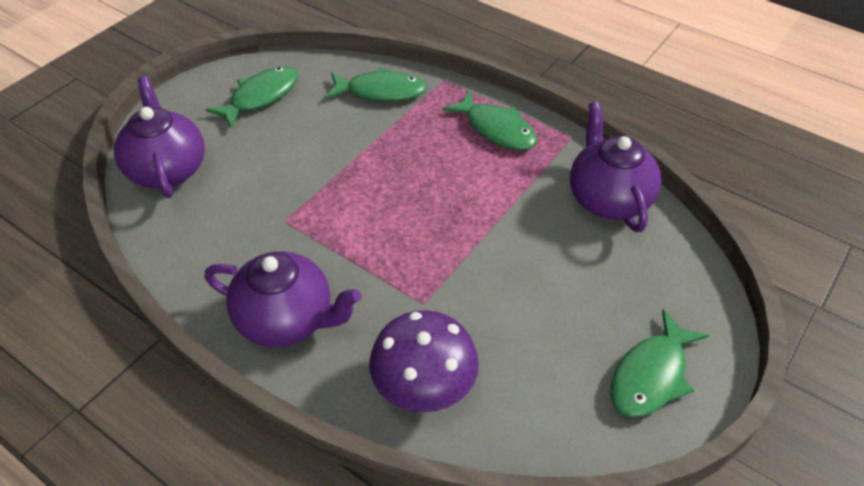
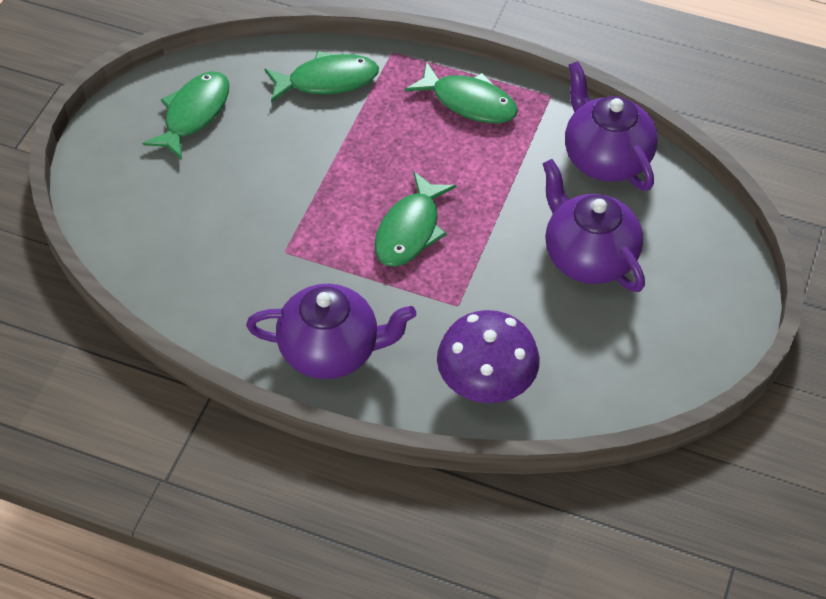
camera: 15 degrees left, 5 degrees up
purple teapot [114,76,205,198] -> purple teapot moved to [542,159,645,292]
green fish [611,310,709,418] -> green fish moved to [375,171,456,267]

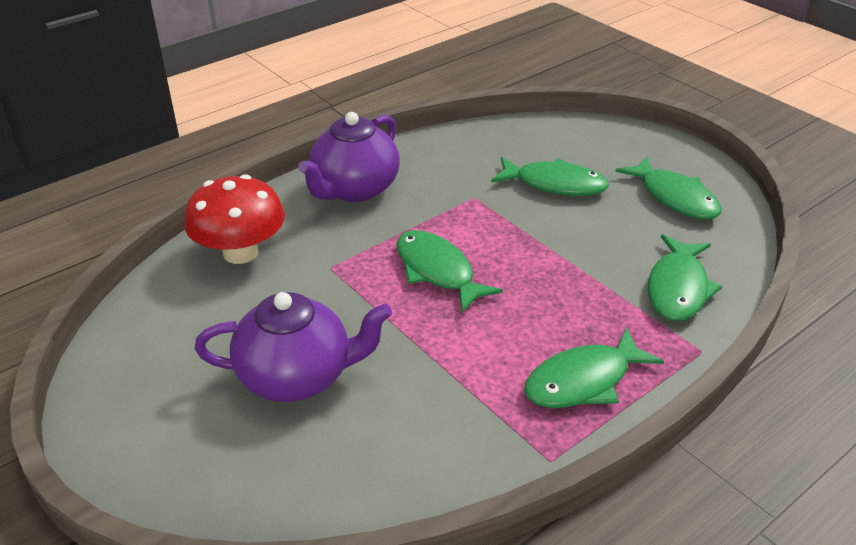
camera: 120 degrees right, 15 degrees down
purple mushroom [437,310,540,403] -> red mushroom [184,174,285,264]
purple teapot [565,61,658,191] -> none
none -> green fish [491,157,609,196]

